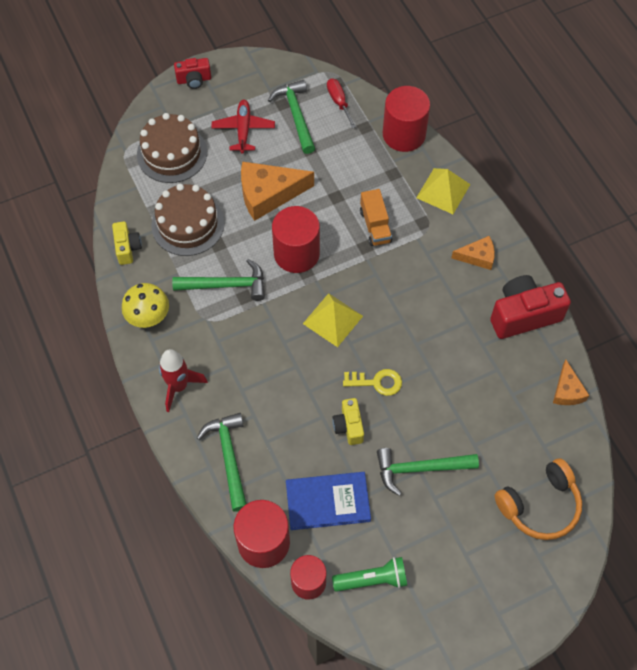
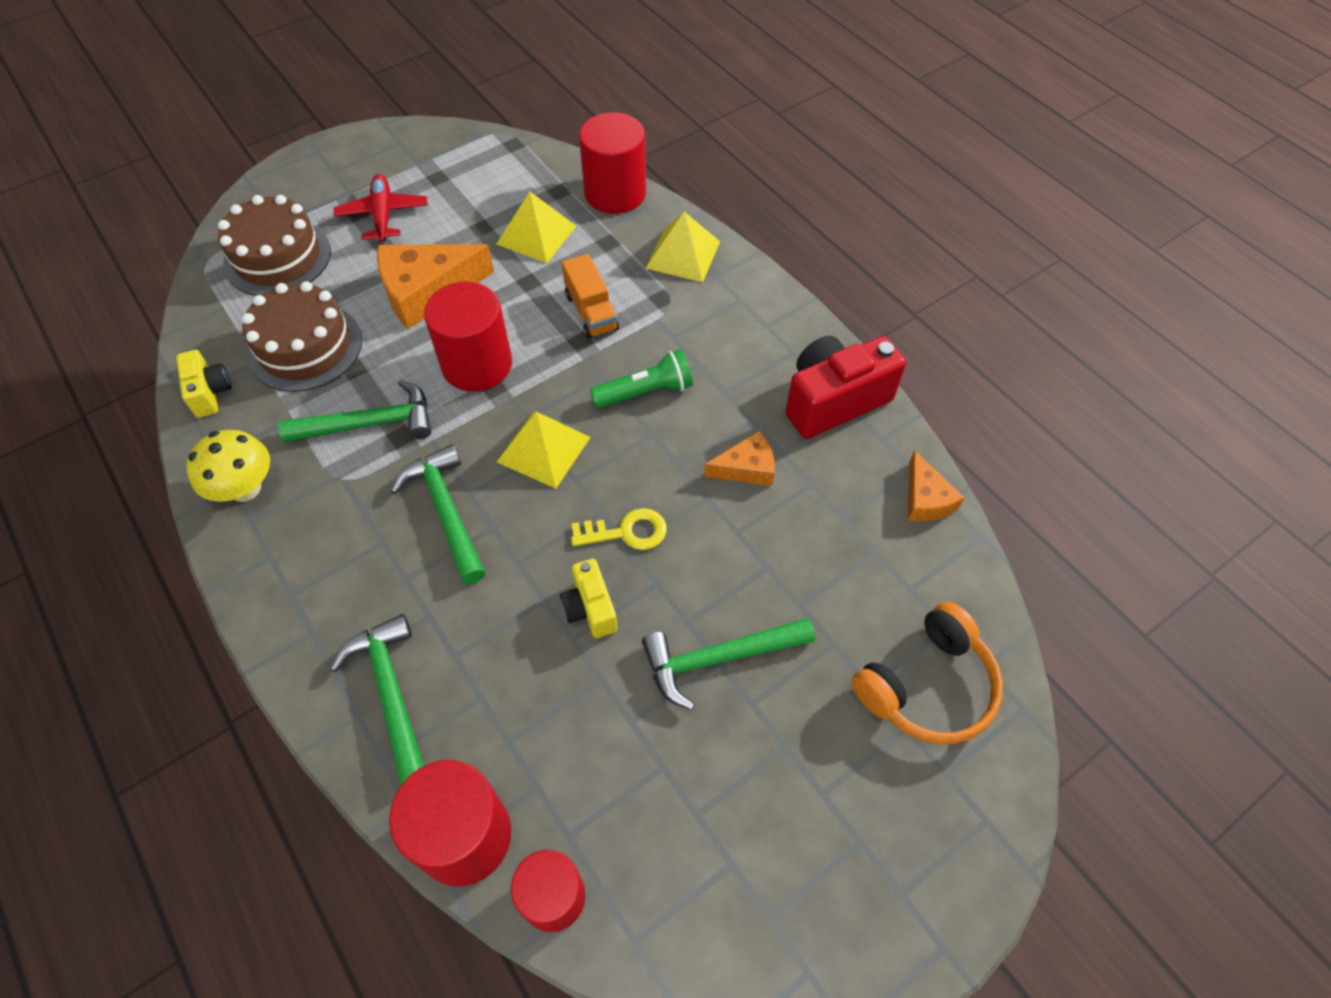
camera: 10 degrees left, 5 degrees down
red rocket [159,349,208,412] -> none
red camera [174,58,211,89] -> none
green hammer [268,80,315,154] -> green hammer moved to [391,444,485,584]
blue book [286,472,371,530] -> none
red screwdriver [327,78,356,128] -> none
green flashlight [332,557,407,592] -> green flashlight moved to [590,349,693,408]
orange cheese [451,236,495,270] -> orange cheese moved to [704,431,775,486]
none -> yellow pyramid [497,192,576,263]

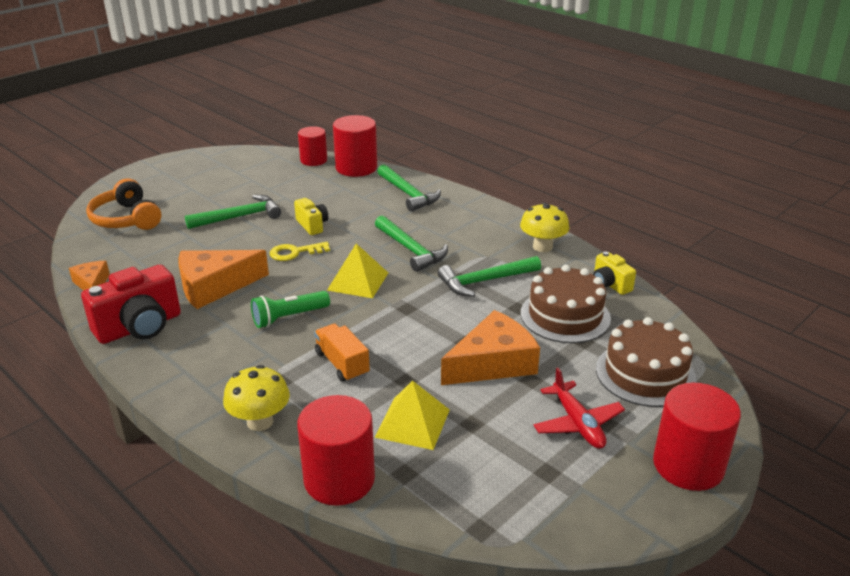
camera: 170 degrees right, 25 degrees down
red cylinder [424,282,512,392] -> red cylinder moved to [653,383,741,491]
yellow pyramid [646,212,720,282] -> yellow mushroom [223,365,290,431]
orange cheese [704,431,775,486] -> orange cheese [178,250,269,309], size x1.81
orange headphones [852,602,1003,744] -> orange headphones turned 75 degrees counterclockwise [86,178,161,230]

